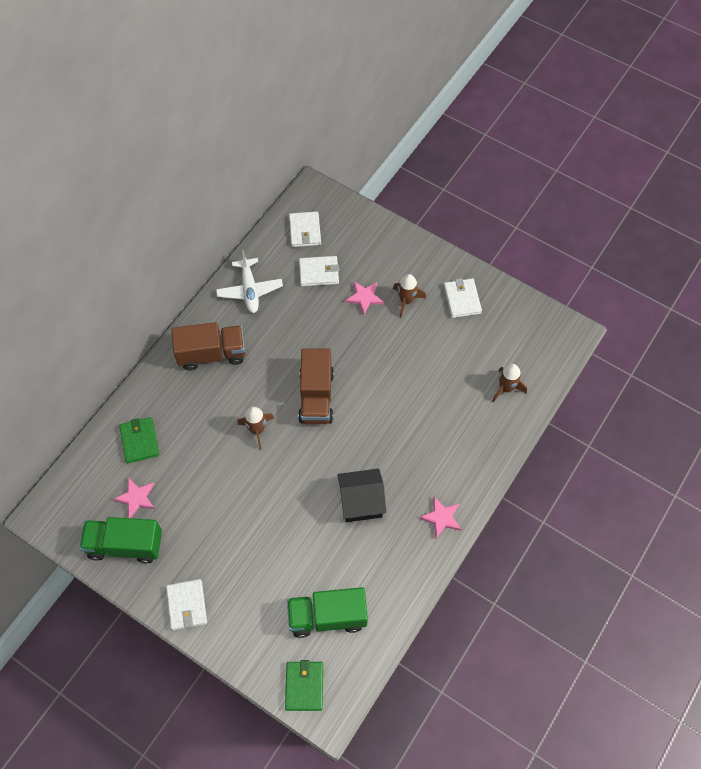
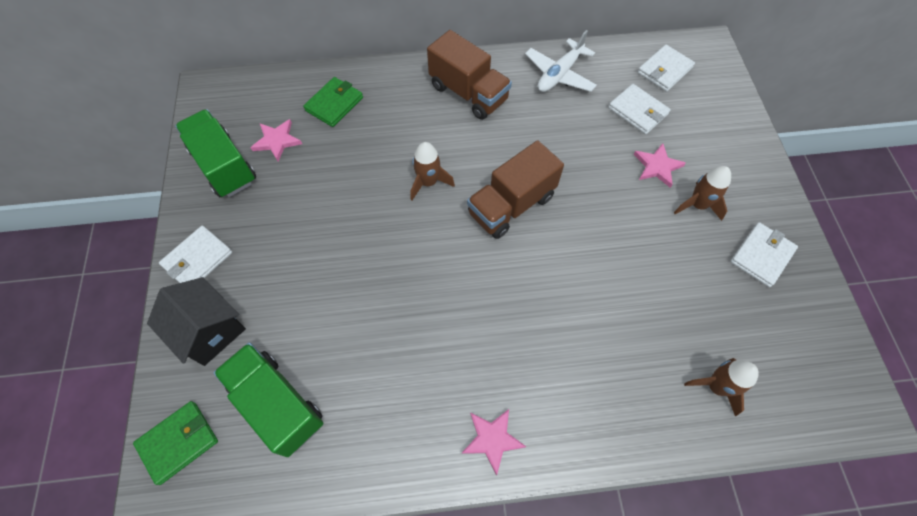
camera: 50 degrees right, 0 degrees up
black house [337,468,386,522] -> black house moved to [147,277,246,366]

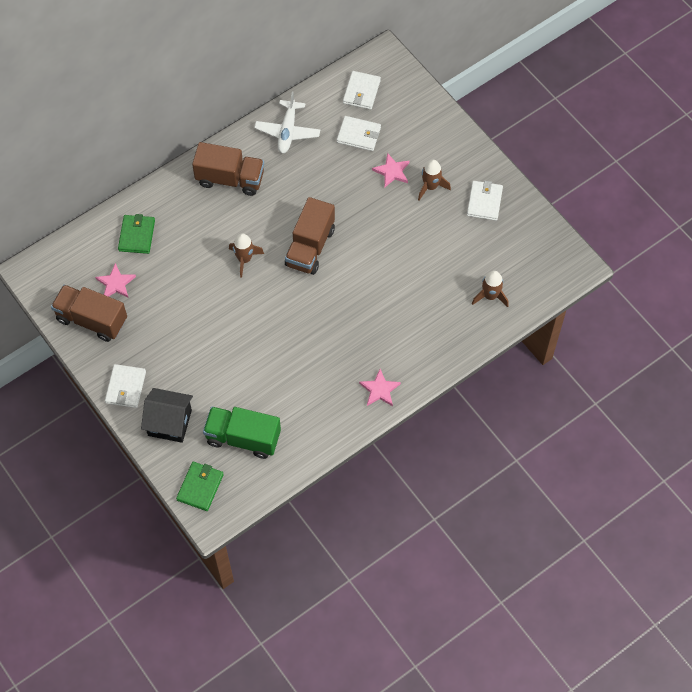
camera: 30 degrees left, 0 degrees up
green truck [175,109,256,197] -> brown truck [51,285,127,342]

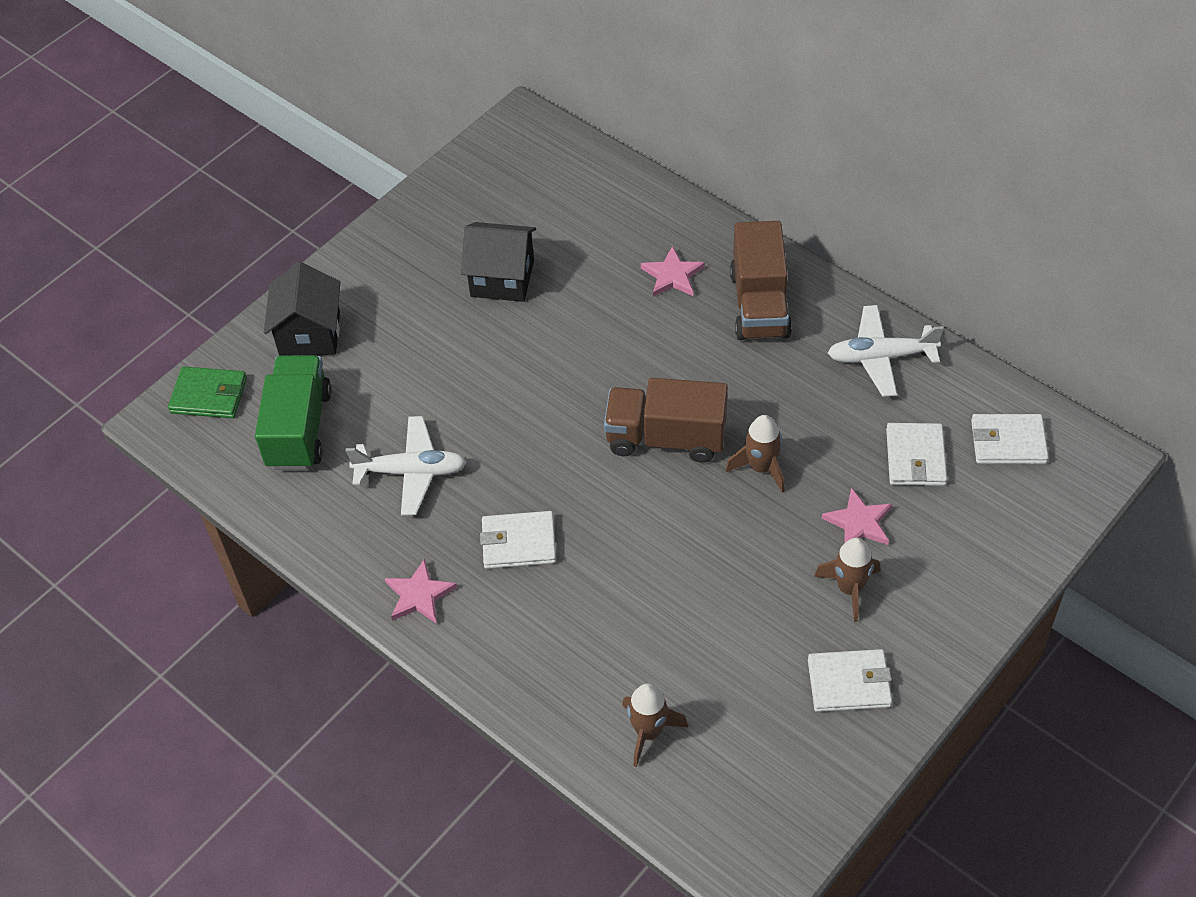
camera: 80 degrees right, 10 degrees down
brown truck [51,285,127,342] -> none
pink star [95,263,136,298] -> pink star moved to [641,246,705,297]
white wallet [105,364,146,408] -> white wallet moved to [480,511,556,569]
green wallet [118,214,155,254] -> none
brown rocket [229,233,264,278] -> brown rocket moved to [726,415,785,493]
none -> white plane [346,416,467,515]
none -> black house [461,222,536,302]

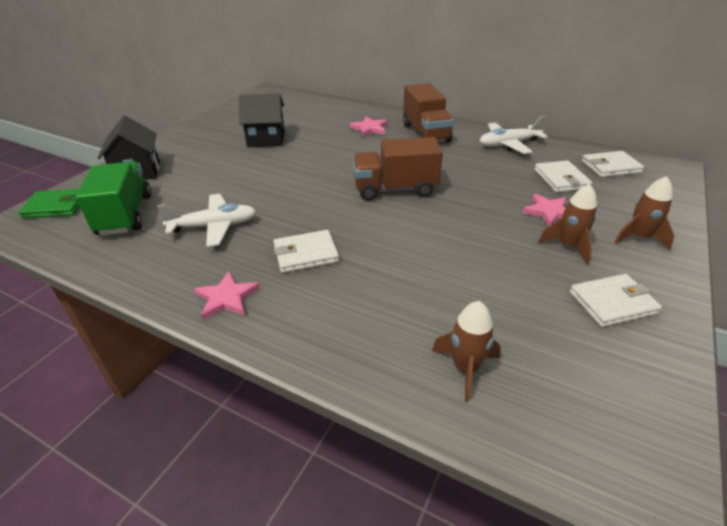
camera: 15 degrees left, 15 degrees down
brown rocket [726,415,785,493] -> brown rocket moved to [614,176,674,250]

